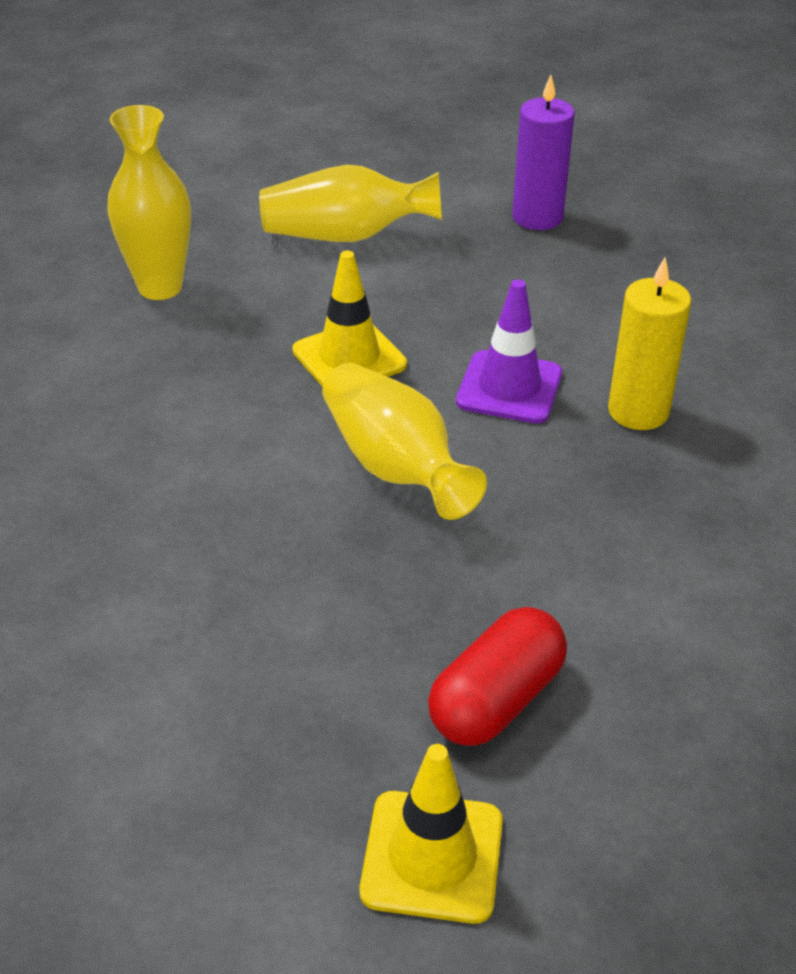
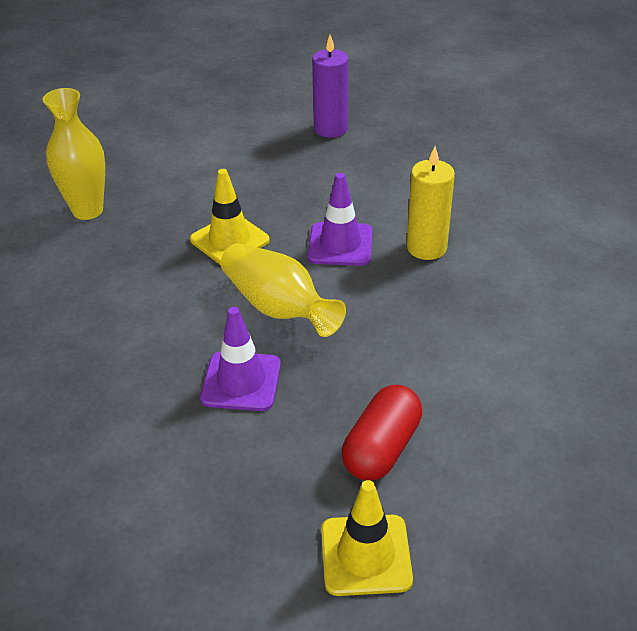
camera: 10 degrees left, 0 degrees up
yellow vase [259,165,442,242] -> none
none -> purple traffic cone [200,307,281,411]

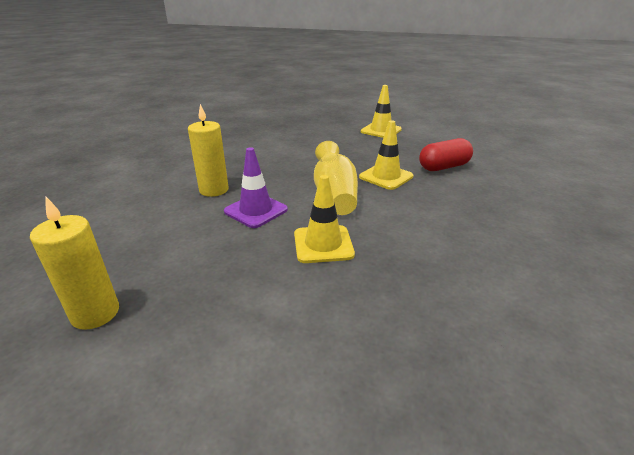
camera: 145 degrees left, 10 degrees down
yellow vase [43,88,105,220] -> none
purple traffic cone [200,307,281,411] -> yellow traffic cone [359,120,414,190]
purple candle [312,35,348,138] -> yellow candle [30,197,119,330]
red capsule [342,385,422,481] -> red capsule moved to [419,138,473,171]

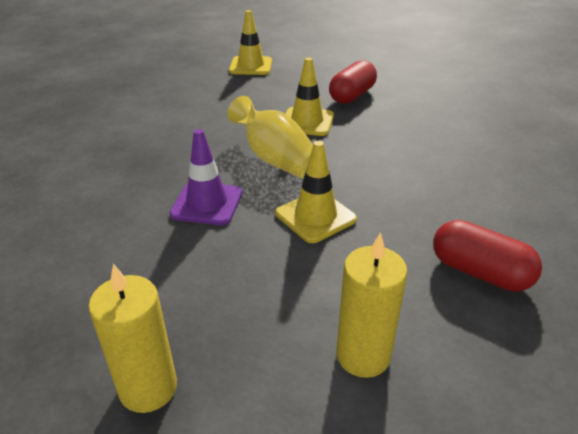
camera: 30 degrees left, 5 degrees up
yellow candle [188,104,229,197] -> yellow candle moved to [336,232,407,378]
none -> red capsule [433,220,542,292]

